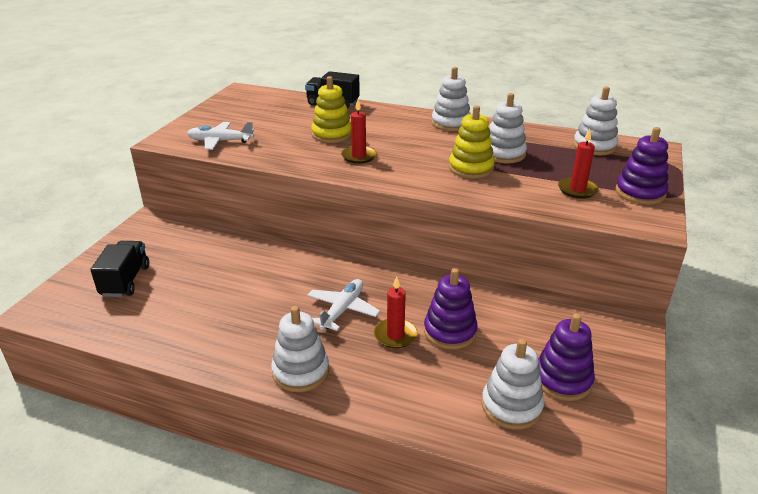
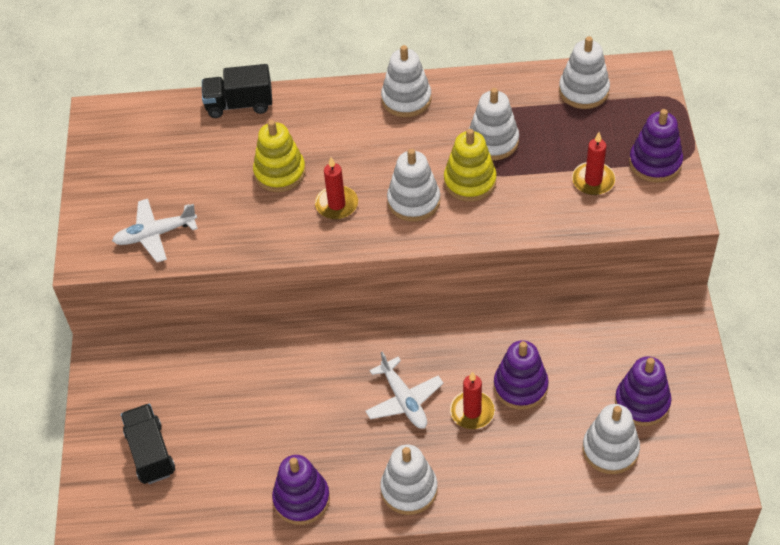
camera: 20 degrees left, 20 degrees up
white plane [307,279,380,331] -> white plane turned 150 degrees clockwise [365,351,444,429]
none -> purple stacking toy [272,455,330,525]
none -> white stacking toy [387,149,440,222]

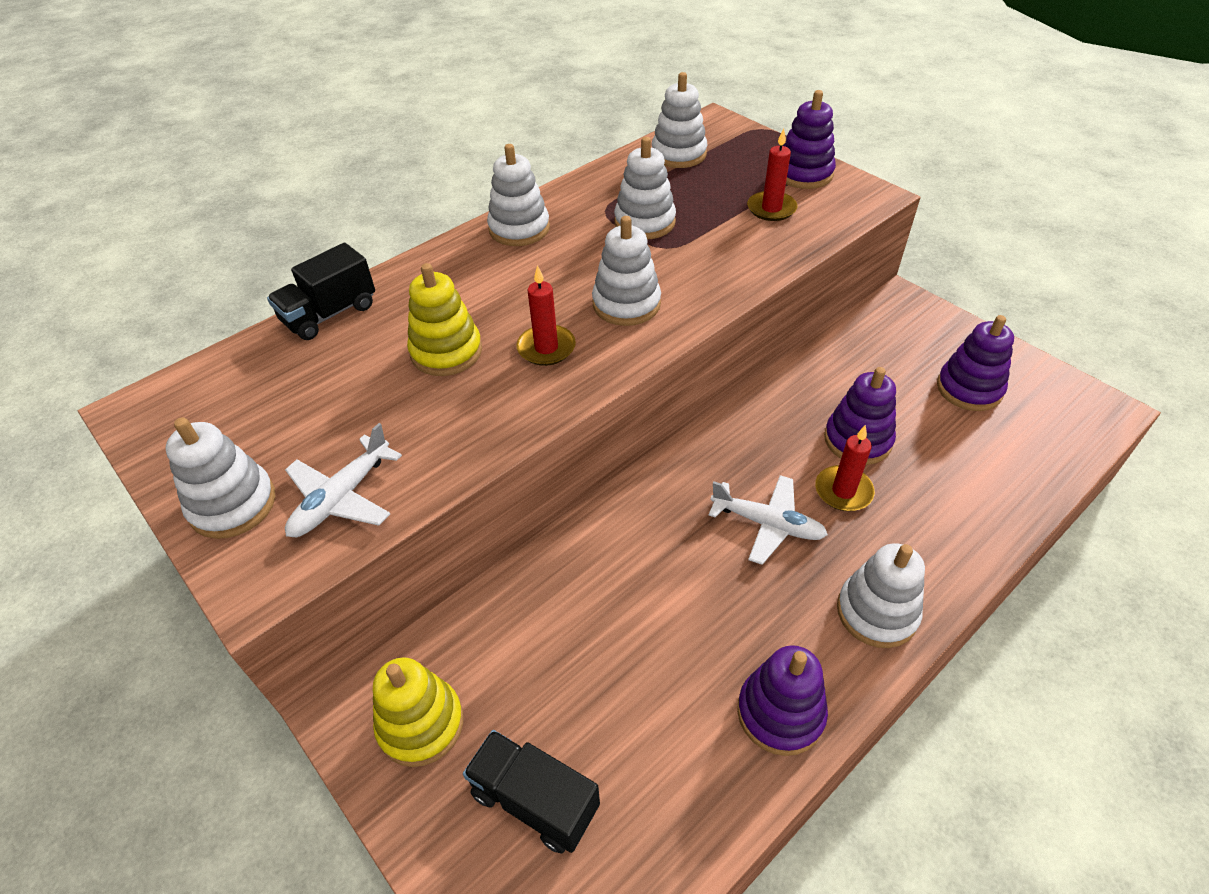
camera: 40 degrees left, 5 degrees down
yellow stacking toy [444,129,497,202] -> yellow stacking toy moved to [373,657,463,767]
white stacking toy [583,404,640,474] -> white stacking toy moved to [166,417,275,539]

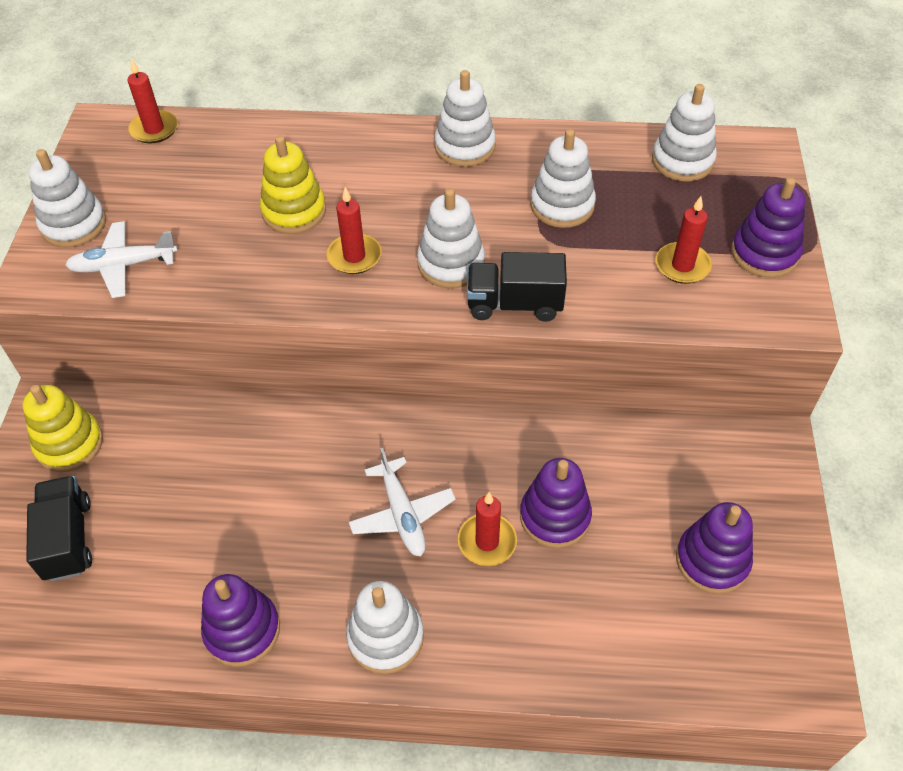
camera: 45 degrees right, 5 degrees up
black truck [267,243,375,340] -> black truck moved to [467,252,567,322]
none -> red candle [128,59,178,144]

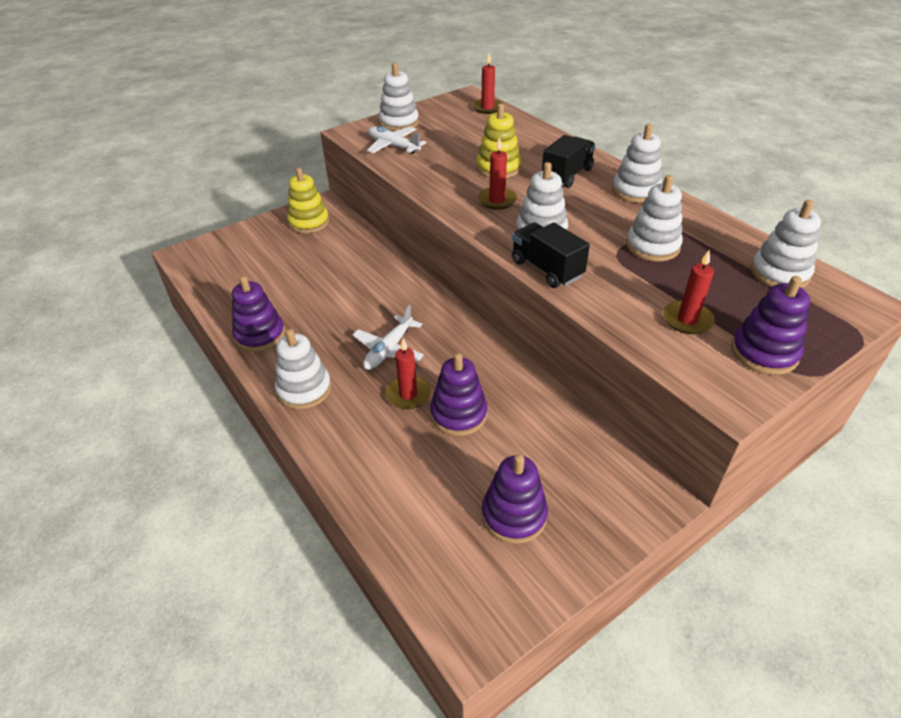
camera: 50 degrees right, 10 degrees down
black truck [26,476,92,581] -> black truck moved to [542,135,596,188]

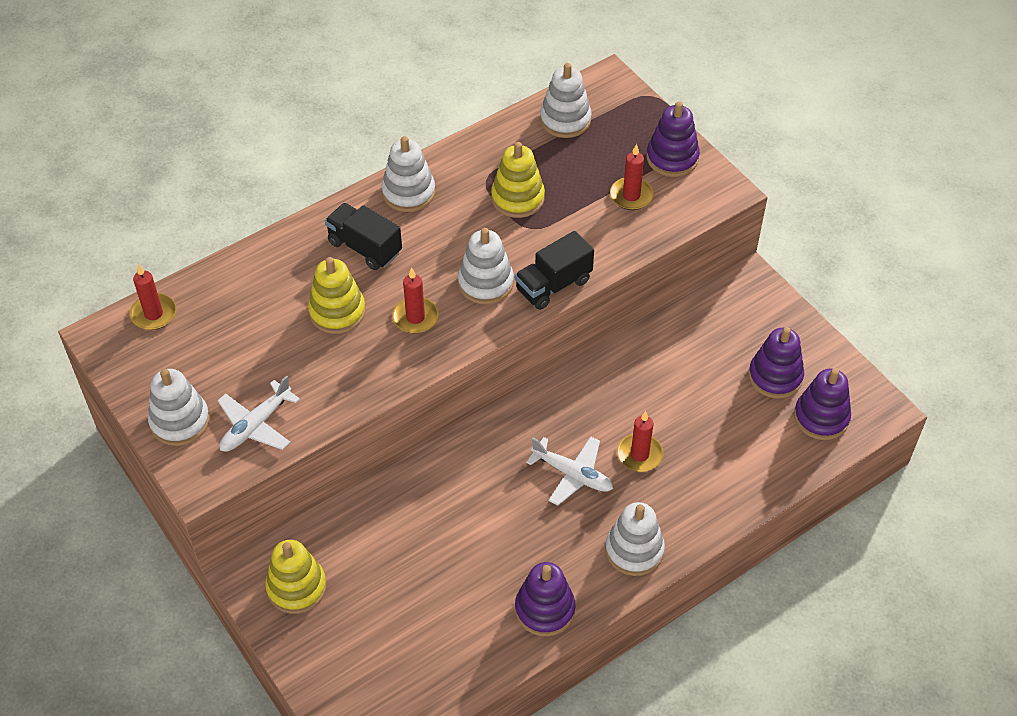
camera: 90 degrees left, 10 degrees up
purple stacking toy [430,353,487,436] -> purple stacking toy moved to [794,368,851,440]
white stacking toy [626,175,683,261] -> yellow stacking toy [491,142,545,218]

